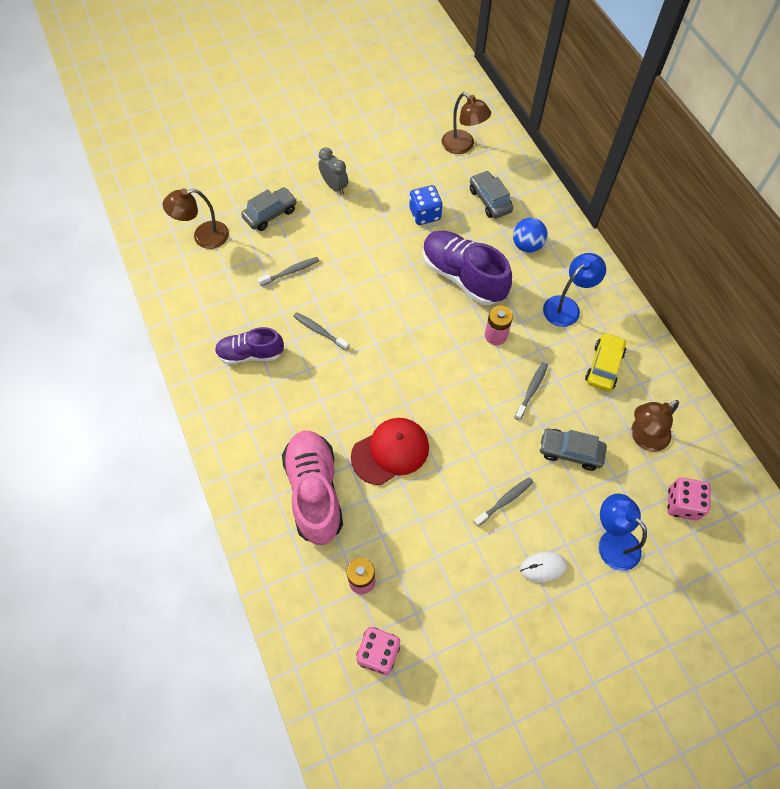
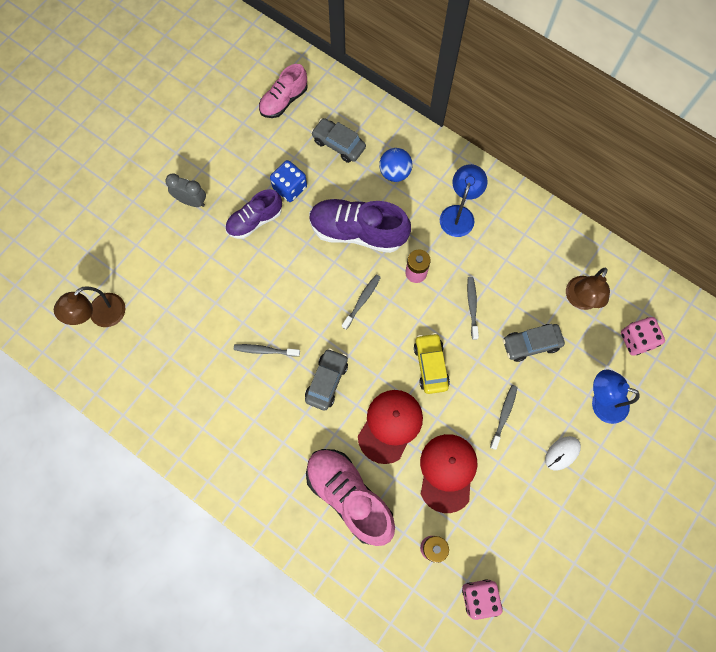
camera: 30 degrees left, 10 degrees up
purple shoe [215,327,284,364] -> purple shoe moved to [225,189,282,239]
grey car [241,187,297,231] -> grey car moved to [305,348,348,410]
grey toothbrush [258,257,319,286] -> grey toothbrush moved to [342,274,381,330]
brown lamp [442,92,491,154] -> pink shoe [259,64,307,118]
yellow car [585,332,626,391] -> yellow car moved to [414,333,450,394]
none -> red cap [420,434,477,513]

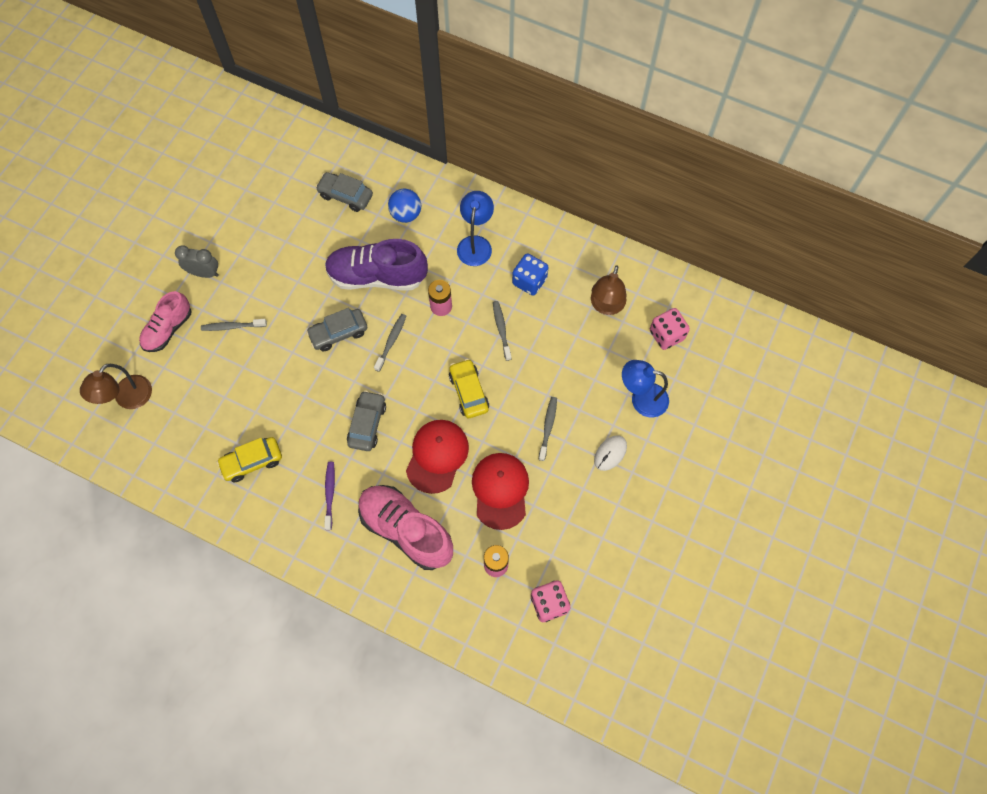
camera: 10 degrees left, 5 degrees down
purple shoe [225,189,282,239] -> none
grey toothbrush [234,344,300,357] -> grey toothbrush moved to [201,319,267,331]
pink shoe [259,64,307,118] -> pink shoe moved to [139,291,191,352]
blue dice [270,160,307,202] -> blue dice moved to [512,253,549,295]
grey car [503,324,565,362] -> grey car moved to [306,308,367,352]
none -> yellow car [217,437,282,482]
none -> purple toothbrush [324,462,335,530]

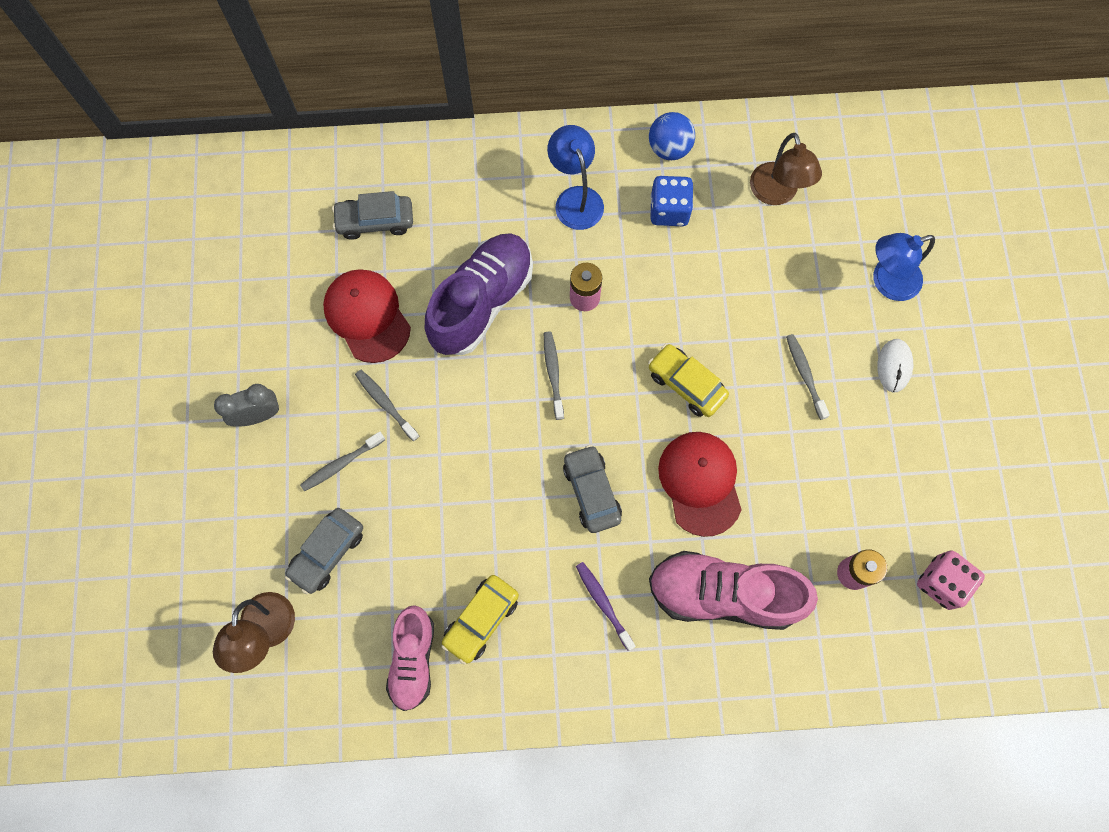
camera: 30 degrees left, 5 degrees up
pink shoe [139,291,191,352] -> pink shoe moved to [386,605,434,711]
grey car [306,308,367,352] -> grey car moved to [285,508,363,594]
purple shoe [325,239,428,290] -> purple shoe turned 150 degrees clockwise [425,233,533,355]
blue ball [388,189,421,223] -> blue ball moved to [649,112,695,160]
red cap [472,453,529,530] -> red cap moved to [323,269,411,363]
grey toothbrush [493,301,511,361] -> grey toothbrush moved to [355,370,419,441]
pink dice [650,308,690,350] -> none

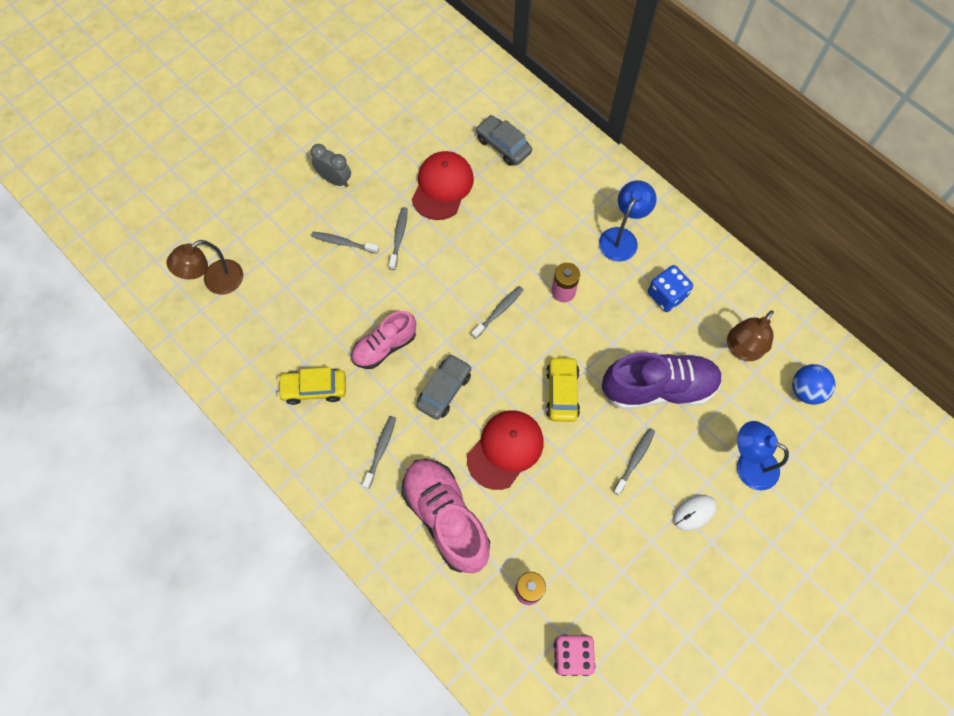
camera: 50 degrees right, 5 degrees down
grey car [285,508,363,594] -> none
pink shoe [386,605,434,711] -> pink shoe moved to [351,311,416,369]
purple shoe [425,233,533,355] -> purple shoe moved to [602,352,722,409]
purple toothbrush [576,562,636,651] -> grey toothbrush [362,416,396,489]
blue ball [649,112,695,160] -> blue ball moved to [792,364,835,405]

